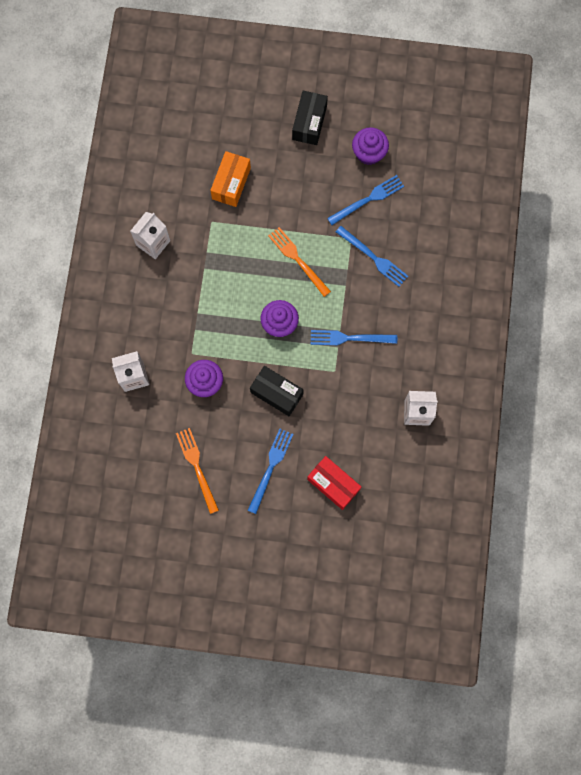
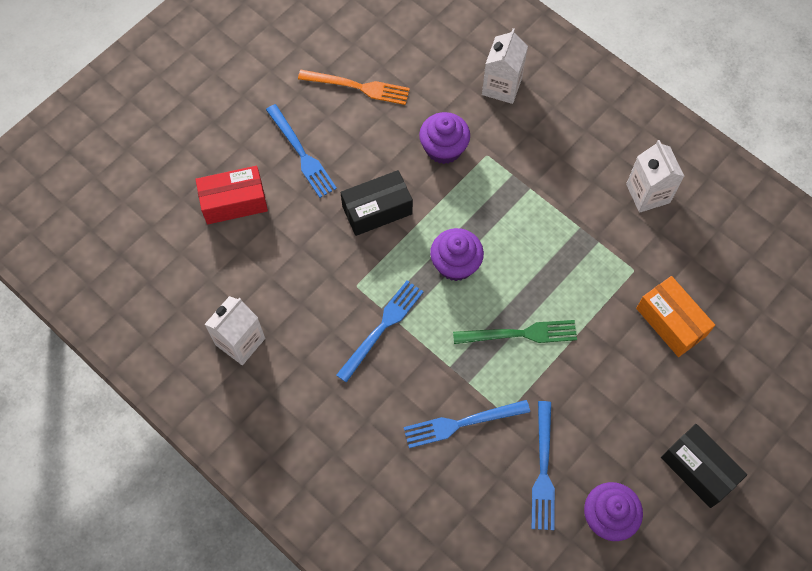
camera: 125 degrees right, 10 degrees down
orange fork [268,227,331,297] -> green fork [453,320,577,344]

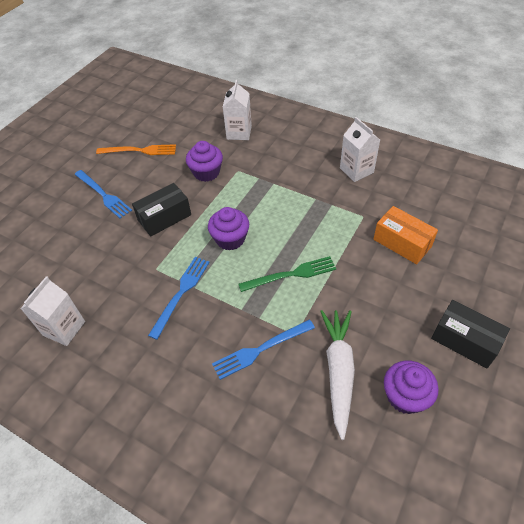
camera: 10 degrees left, 15 degrees down
red box [195,166,268,224] -> none
blue fork [532,401,555,530] -> white carrot [320,310,355,440]

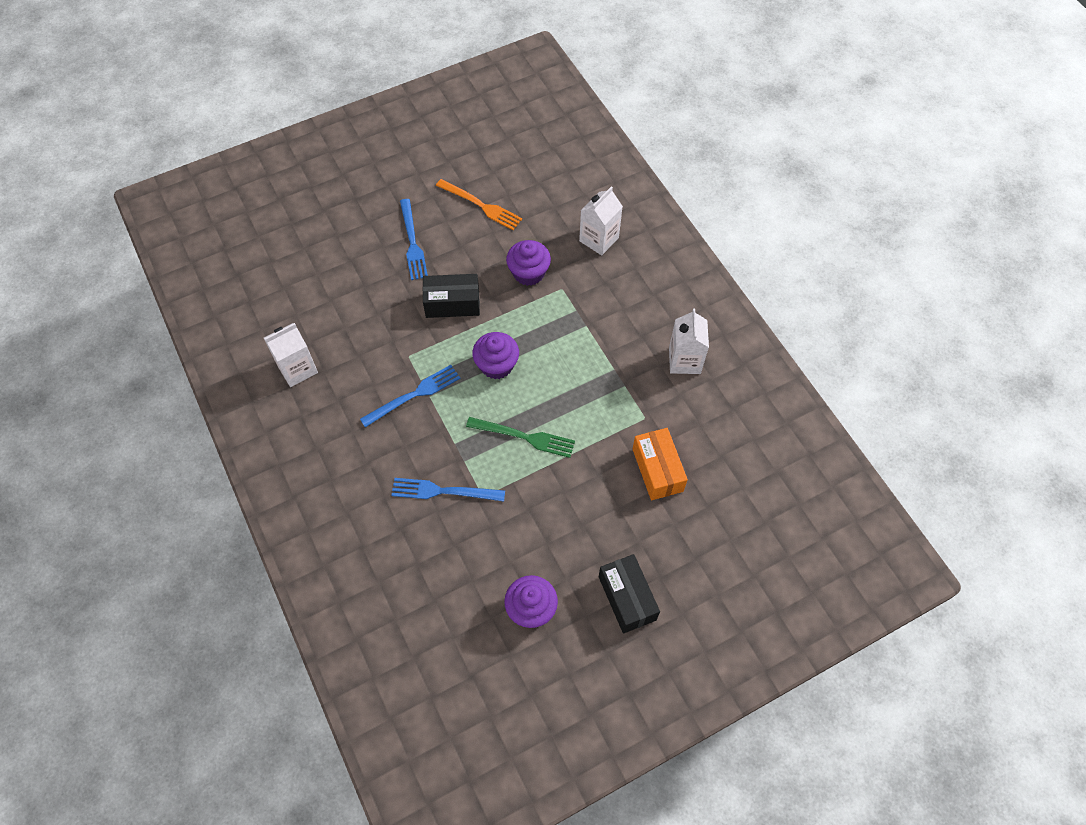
camera: 30 degrees right, 10 degrees up
white carrot [320,310,355,440] -> none

